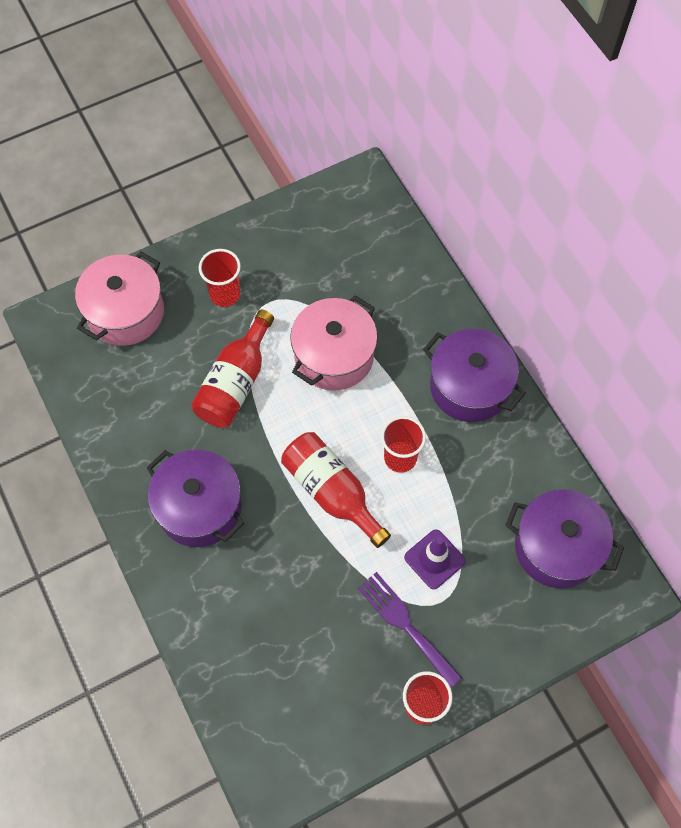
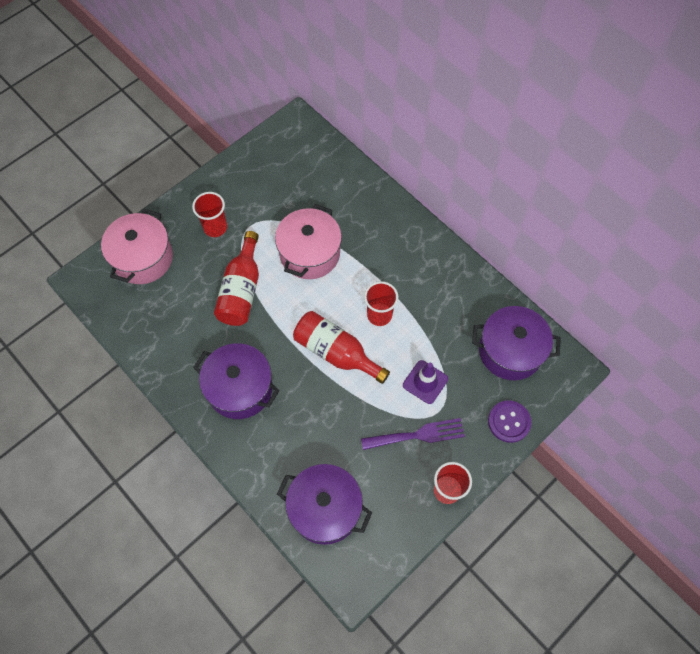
camera: 15 degrees left, 0 degrees up
purple fork [358,572,462,688] -> purple fork turned 135 degrees clockwise [361,418,465,450]
purple pot [423,329,526,422] -> purple pot moved to [277,464,372,545]
none -> purple button [488,400,531,443]

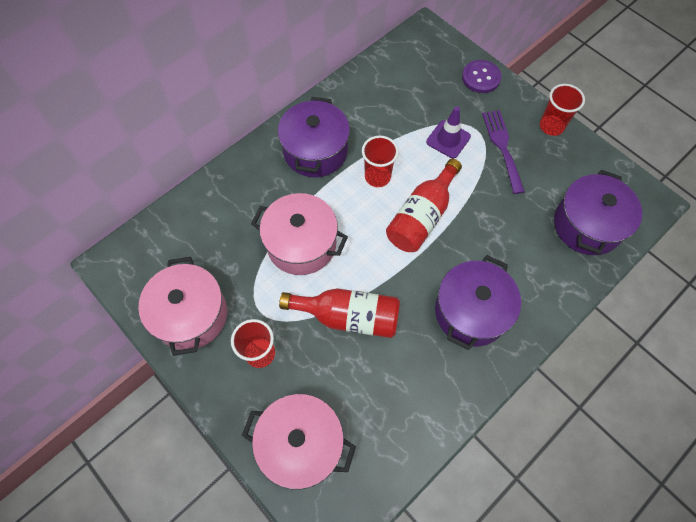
camera: 90 degrees left, 0 degrees up
purple pot [472,306,561,380] -> purple pot moved to [278,97,350,177]
none -> pink pot [138,257,227,356]

